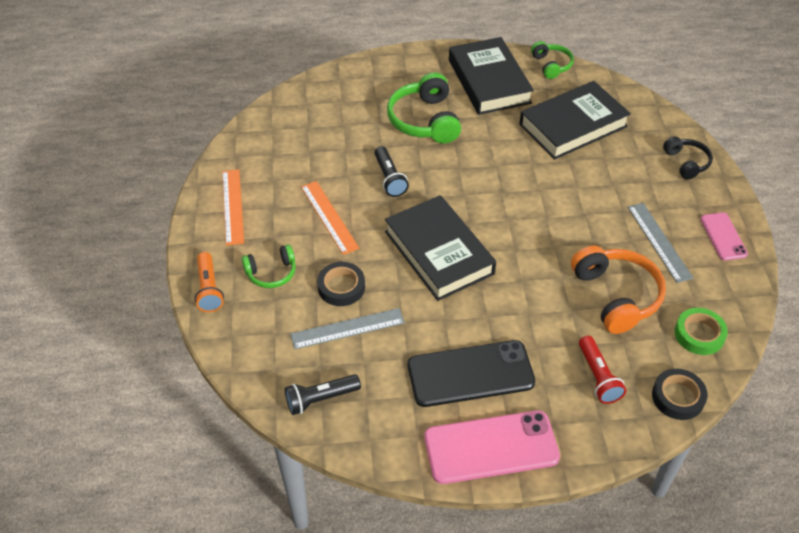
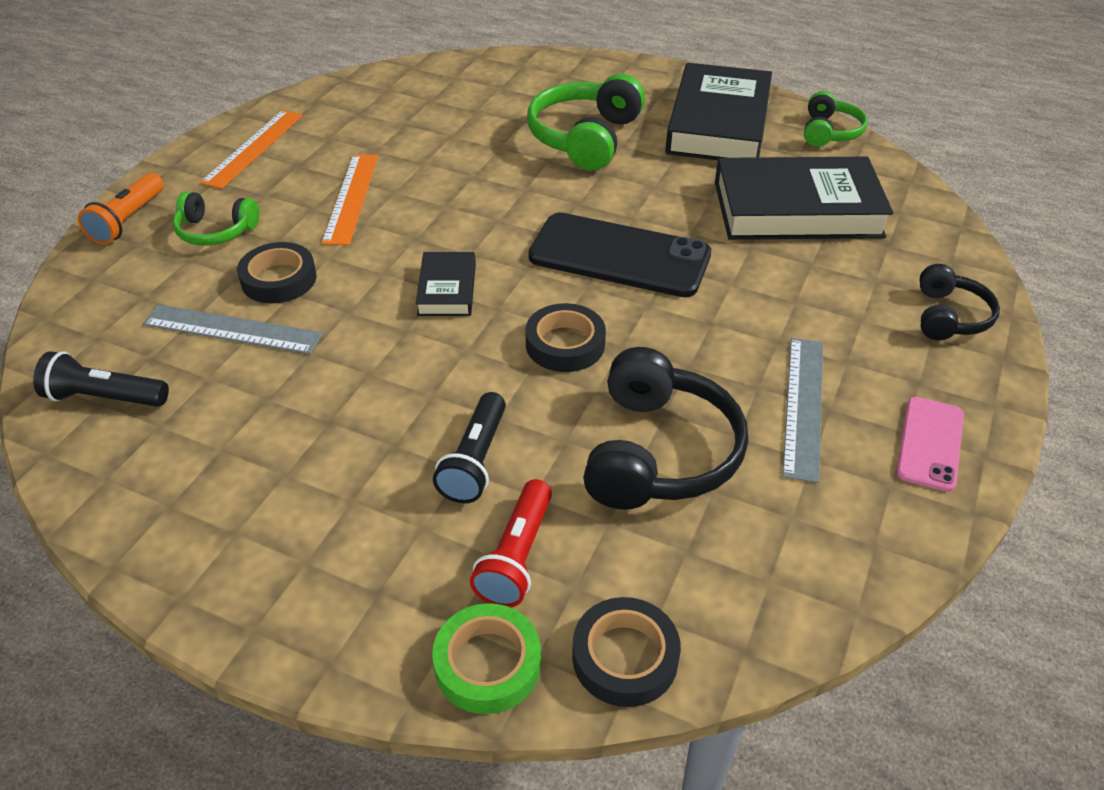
camera: 30 degrees right, 5 degrees down
black flashlight [375,146,409,197] -> black flashlight moved to [433,392,506,503]
black book [385,195,496,301] -> black book [416,252,476,316], size x0.48
black phone [408,340,535,407] -> black phone moved to [528,213,711,297]
pink phone [424,410,560,484] -> none
orange headphones [571,246,666,334] -> black headphones [583,347,748,510]
green tape [675,308,728,355] -> green tape moved to [432,603,541,714]
none -> black tape [525,303,606,372]

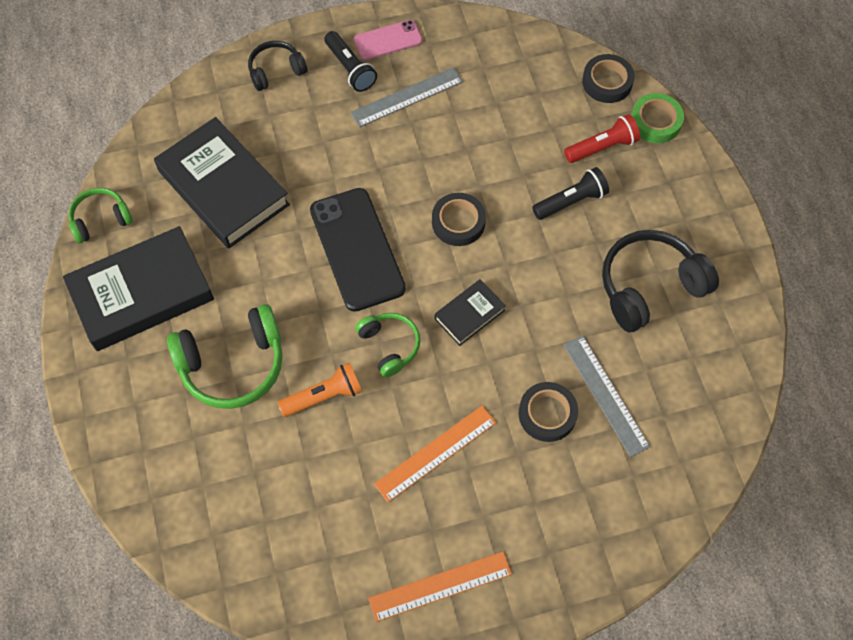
camera: 130 degrees left, 20 degrees up
black flashlight [33,351,169,407] -> black flashlight moved to [324,31,377,92]
orange flashlight [78,173,164,244] -> orange flashlight moved to [277,363,362,417]
green headphones [173,191,259,246] -> green headphones moved to [355,313,420,377]
black headphones [583,347,748,510] -> black headphones moved to [602,230,719,332]

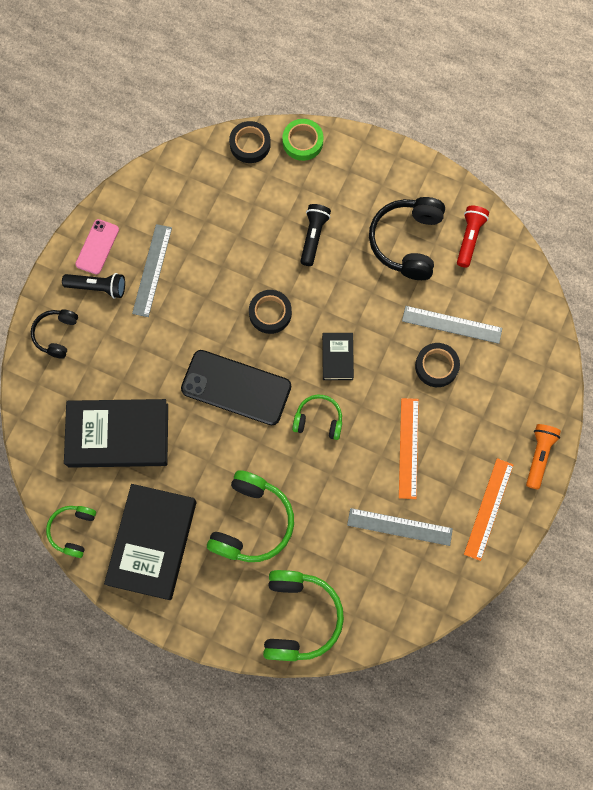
camera: 50 degrees left, 10 degrees up
orange flashlight [277,363,362,417] -> orange flashlight moved to [526,424,561,490]
red flashlight [564,114,640,163] -> red flashlight moved to [457,206,489,268]
none -> green headphones [263,570,344,661]
none -> grey ruler [347,508,453,546]

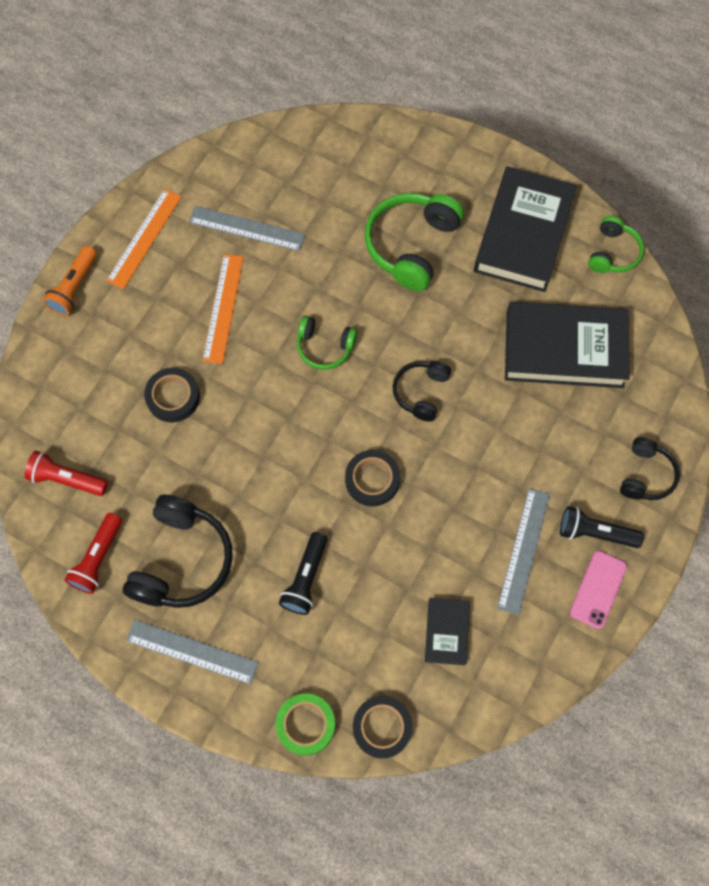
camera: 175 degrees left, 5 degrees down
black phone [181,350,291,425] -> black headphones [393,361,451,422]
green headphones [263,570,344,661] -> none
black book [322,333,354,380] -> black book moved to [425,598,470,665]
grey ruler [402,306,502,344] -> grey ruler moved to [126,620,259,684]
none -> red flashlight [25,451,108,496]

